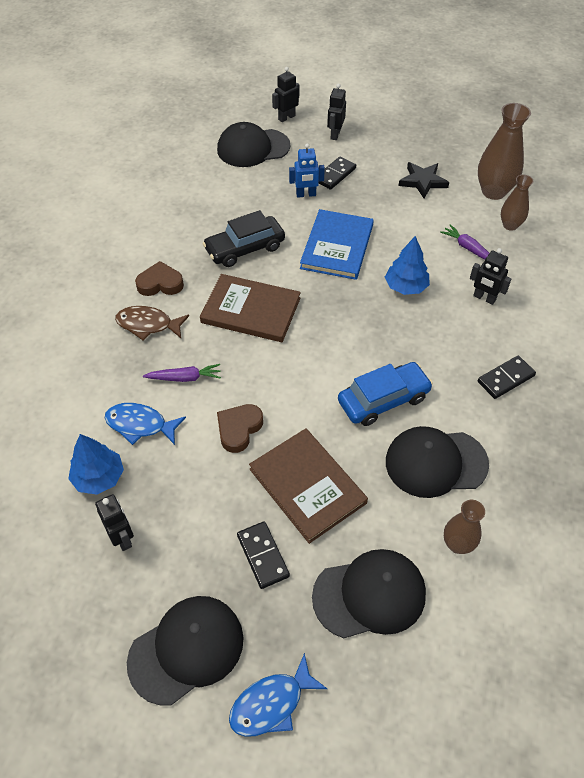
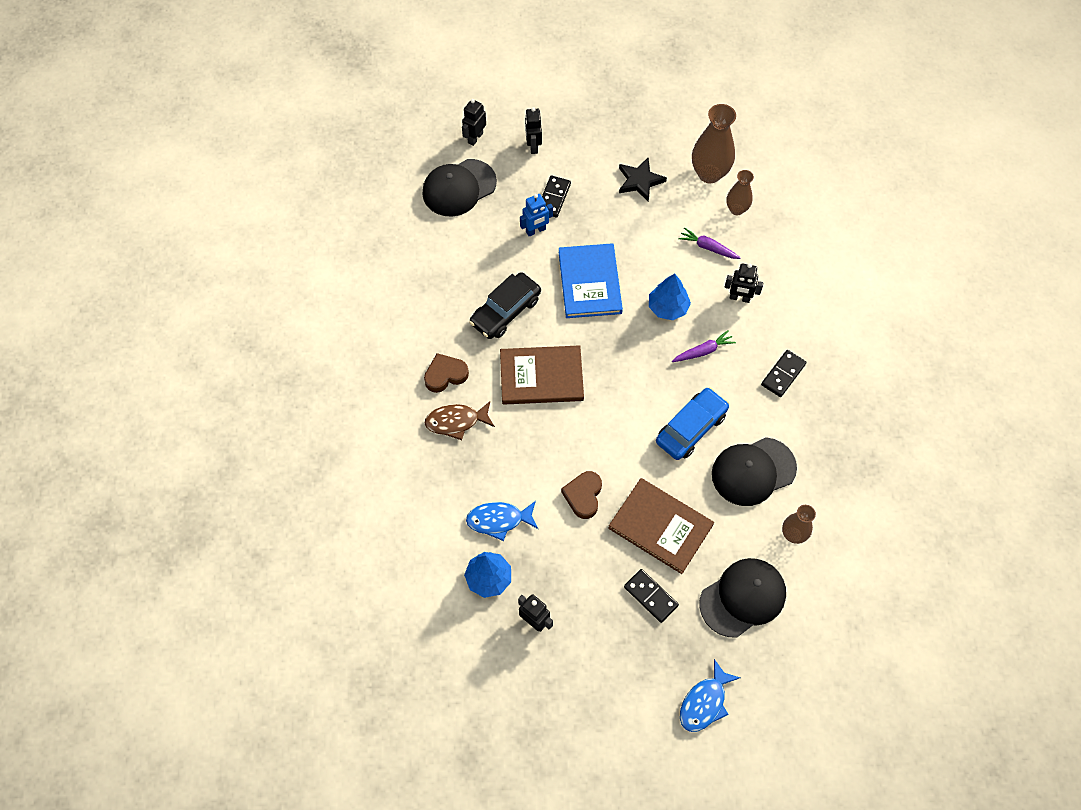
camera: 20 degrees left, 10 degrees up
black cap [127,596,244,706] -> none
purple carrot [143,364,221,382] -> purple carrot moved to [672,330,736,362]

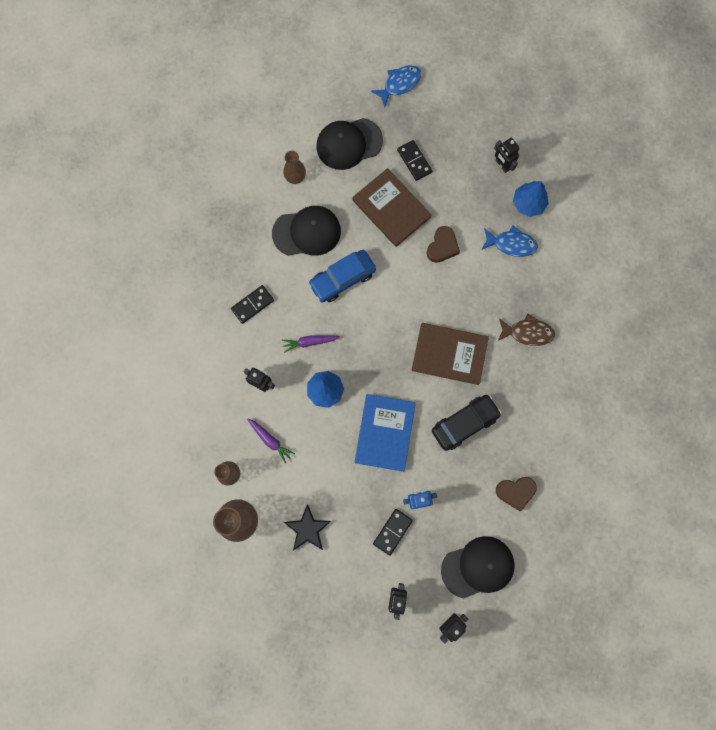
camera: 165 degrees left, 15 degrees up
brown heart [424,353,469,393] -> brown heart moved to [496,477,537,511]

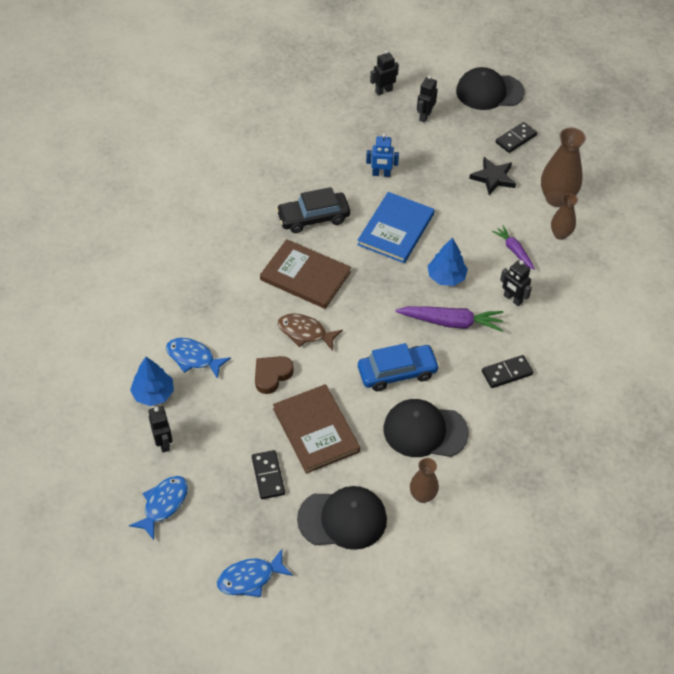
camera: 165 degrees left, 25 degrees down
purple carrot [282,335,340,353] -> purple carrot [395,306,504,332], size x1.65
black domino [373,509,413,556] -> black domino moved to [496,122,537,153]
black cap [441,536,515,598] -> black cap moved to [456,67,524,110]
brown heart [496,477,537,511] -> none
brown fish [498,314,555,346] -> brown fish moved to [278,313,343,351]
none -> blue fish [129,476,188,540]

